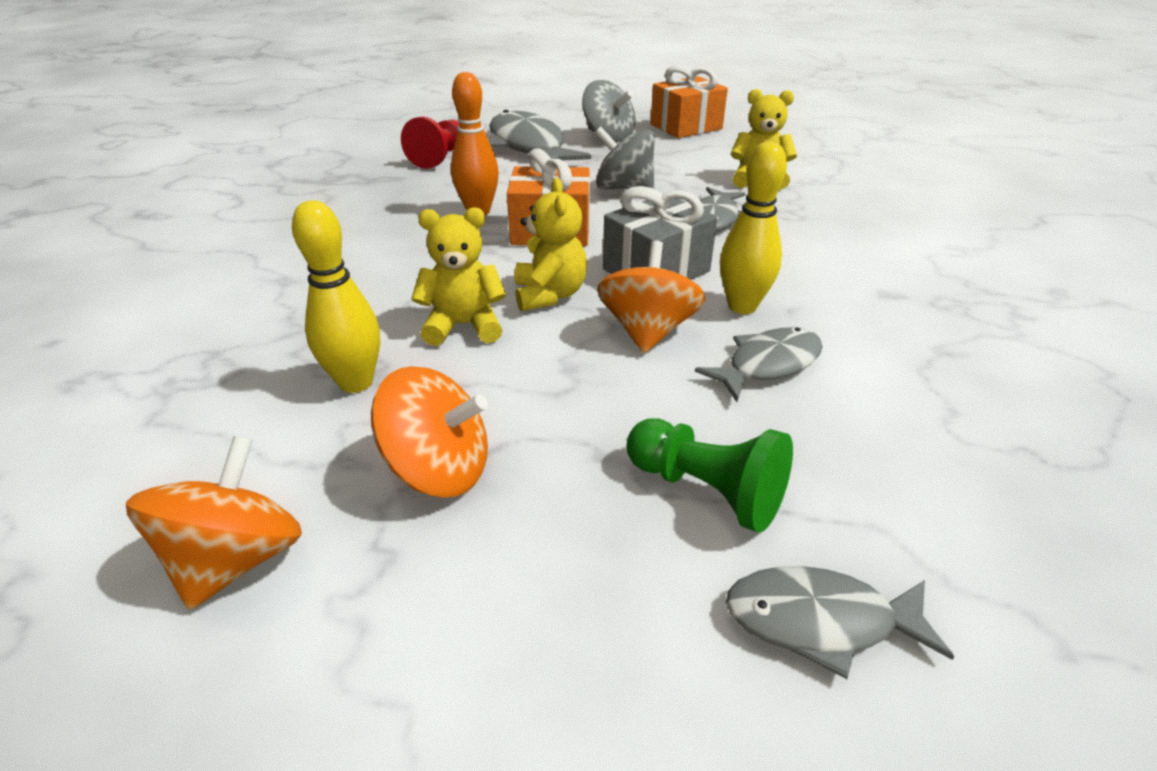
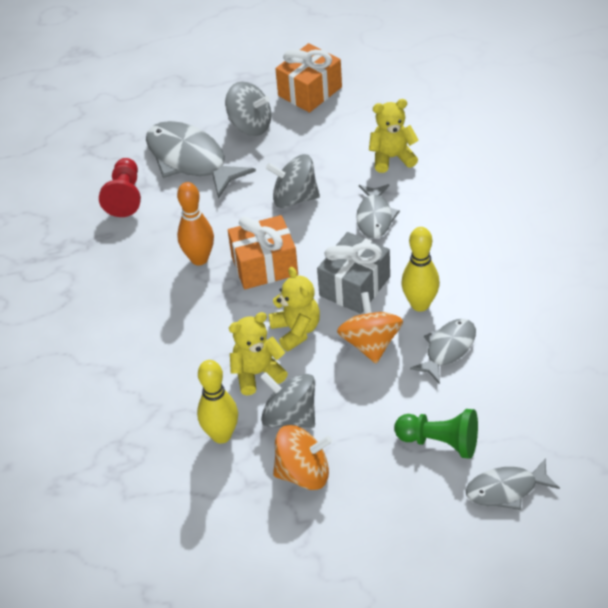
camera: 15 degrees left, 10 degrees up
orange spinning top [126,436,302,610] -> none
none -> grey spinning top [260,372,315,428]

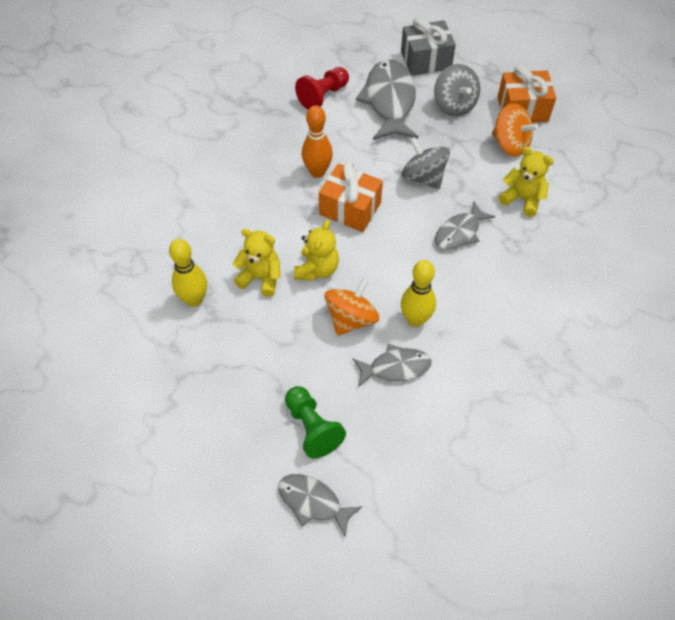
camera: 40 degrees right, 10 degrees up
grey spinning top [260,372,315,428] -> none
orange spinning top [273,425,332,490] -> orange spinning top moved to [492,103,538,157]
grey gift [317,232,390,314] -> grey gift moved to [401,17,456,76]

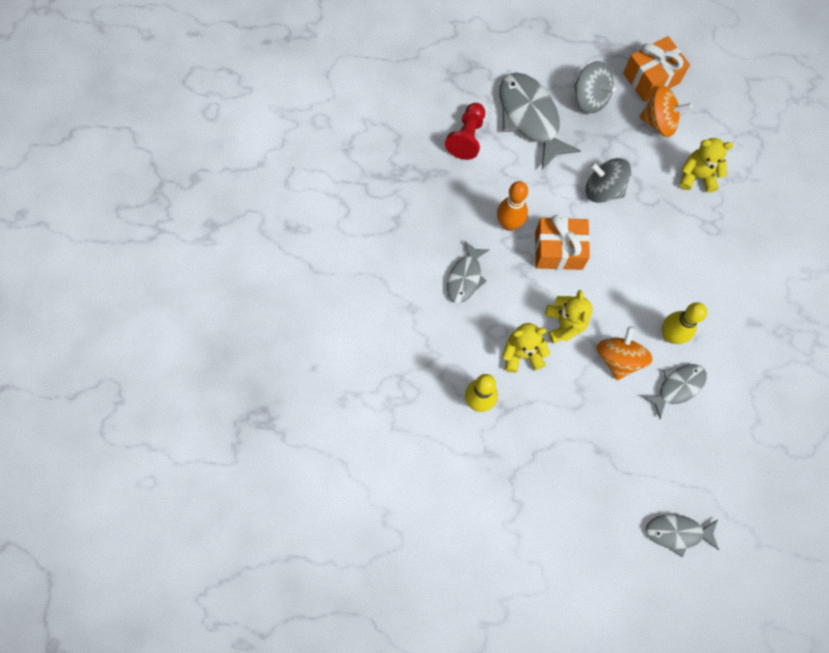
camera: 25 degrees left, 15 degrees up
green pawn [285,386,346,458] -> none
grey gift [401,17,456,76] -> none
grey fish [435,201,495,250] -> grey fish moved to [447,241,490,303]

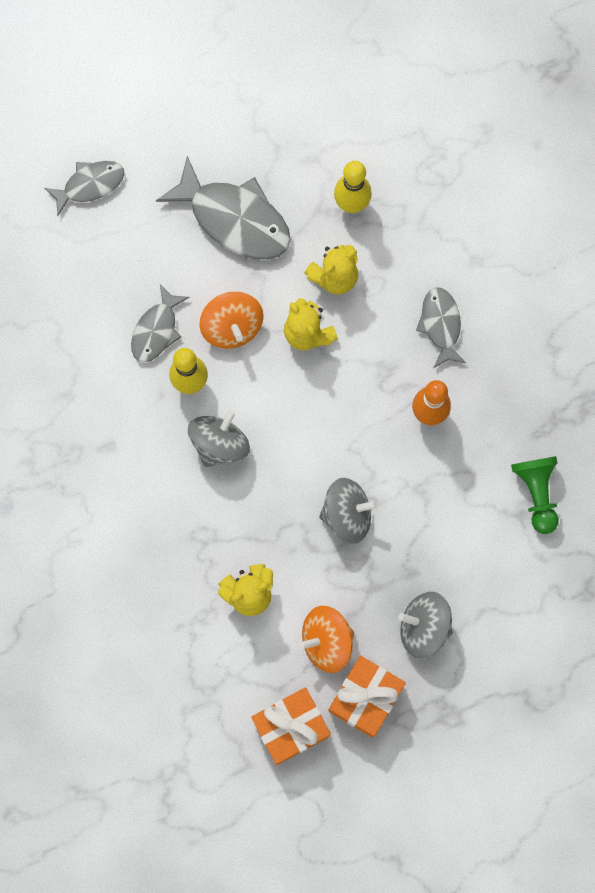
camera: 150 degrees right, 5 degrees up
red pawn [445,103,485,160] -> green pawn [511,456,559,534]
grey fish [500,72,581,169] -> grey fish moved to [156,156,291,260]
orange gift [535,215,590,270] -> orange gift moved to [251,688,331,765]
none -> grey spinning top [188,410,250,467]

